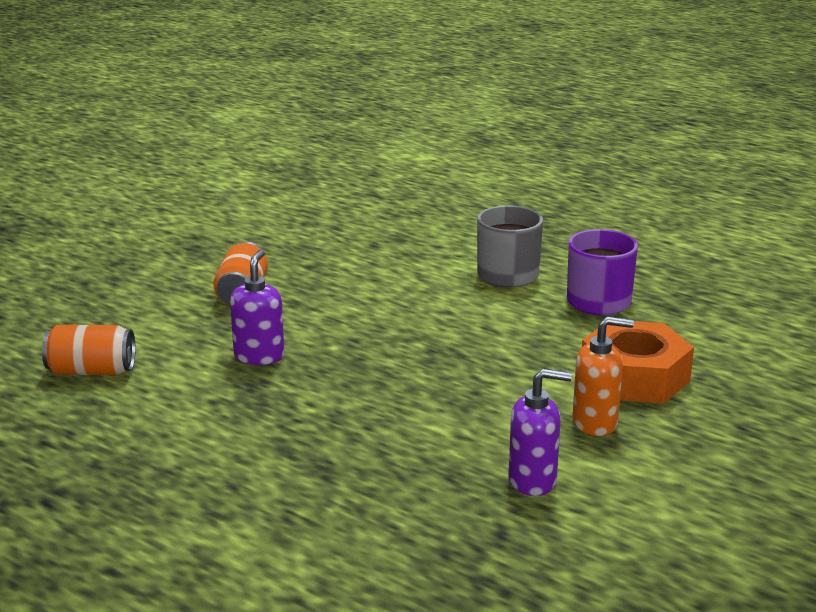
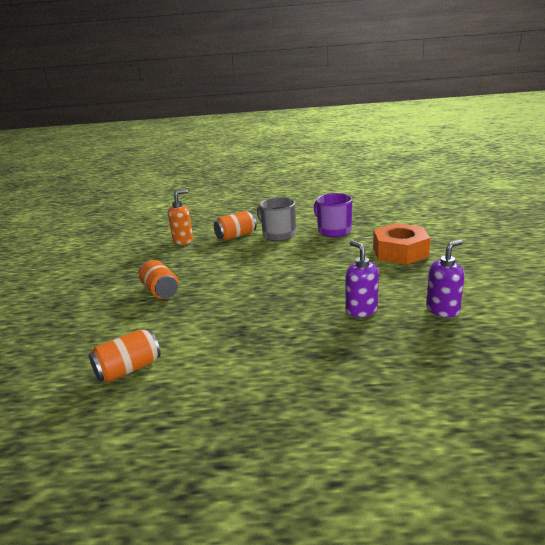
camera: 35 degrees left, 0 degrees up
purple soap dispenser [230,250,285,365] -> purple soap dispenser moved to [346,241,379,317]
orange soap dispenser [572,317,634,436] -> orange soap dispenser moved to [168,190,193,245]
none -> orange can [214,211,257,241]

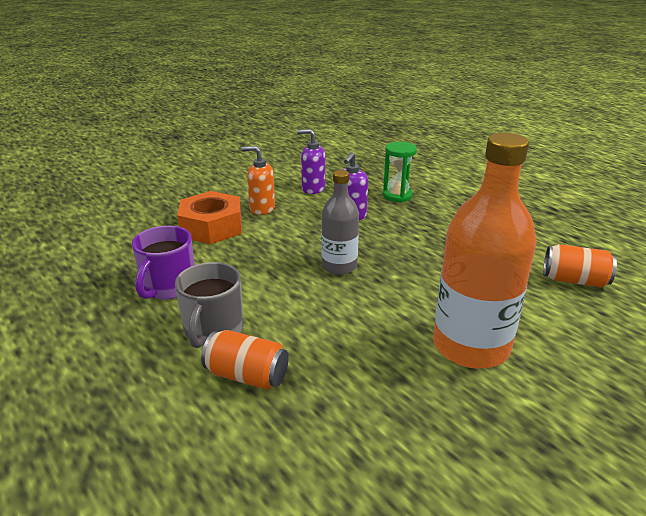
camera: 130 degrees left, 5 degrees up
orange can [139,260,179,299] -> orange bottle [433,133,536,369]
orange soap dispenser [168,190,193,245] -> orange soap dispenser moved to [242,146,275,215]
none -> grey bottle [321,170,359,275]
none -> green hourglass [383,142,417,202]

